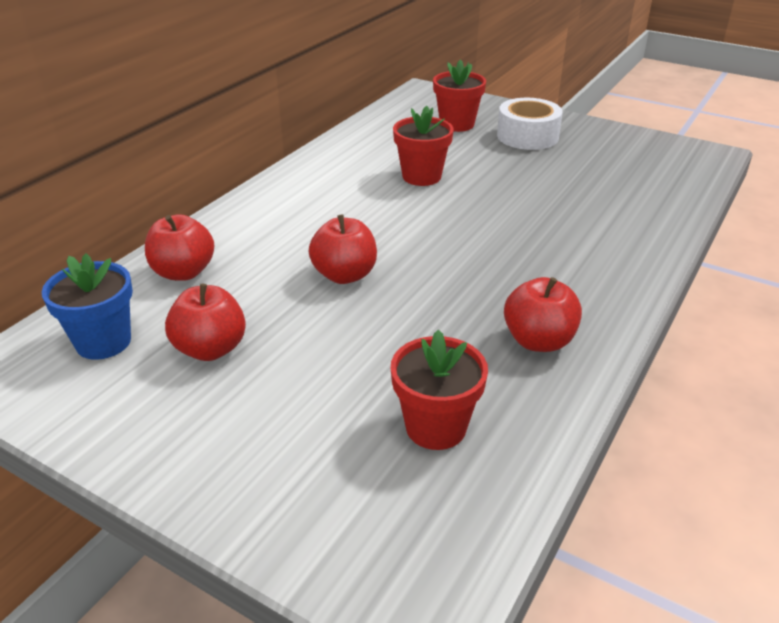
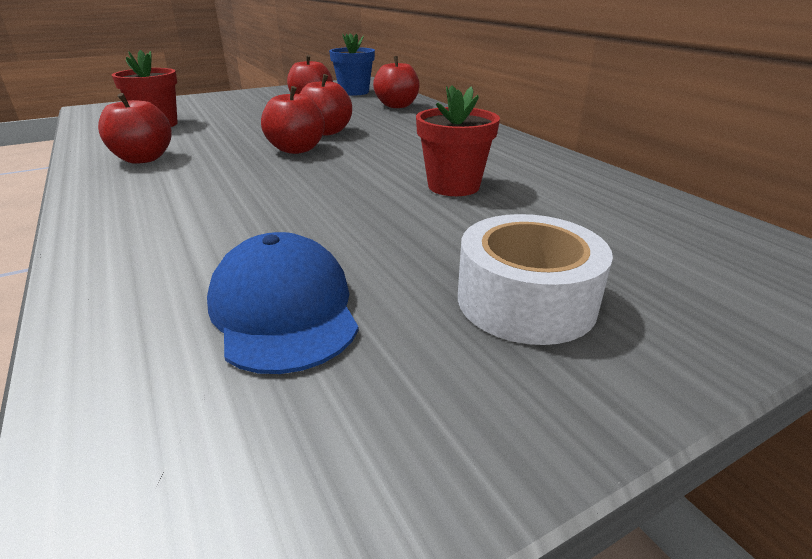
camera: 120 degrees right, 5 degrees down
red flower pot [433,60,486,132] -> none
none -> blue cap [207,232,359,374]
none -> red apple [261,86,325,154]

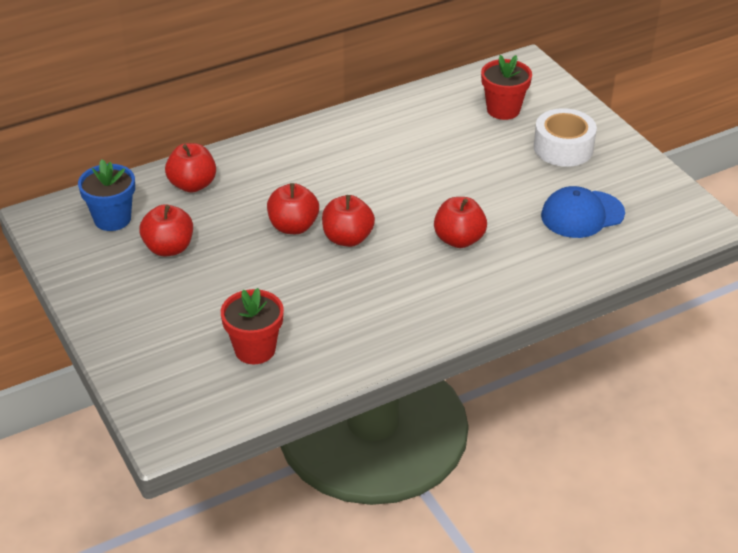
camera: 90 degrees left, 10 degrees up
red apple [98,93,172,164] -> red apple moved to [434,197,487,248]
red flower pot [416,85,500,196] -> red flower pot moved to [481,55,532,120]

